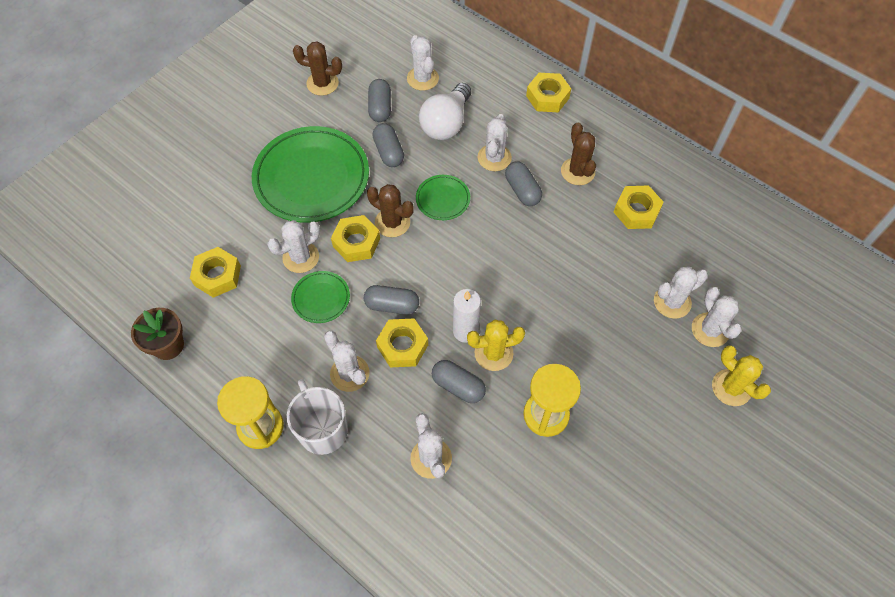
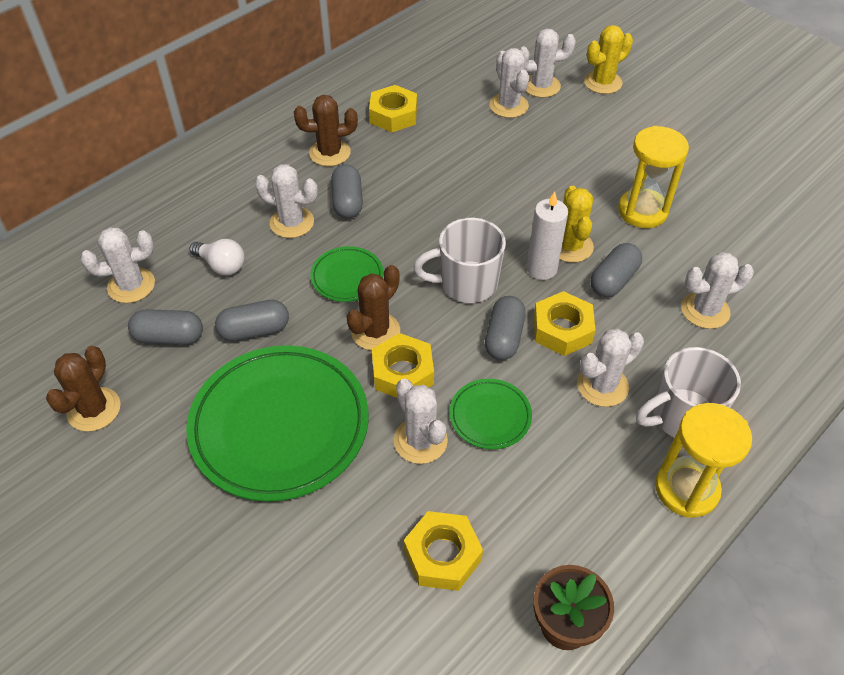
camera: 85 degrees left, 10 degrees down
white light bulb [419,83,471,140] -> white light bulb [189,239,245,275], size x0.59
grey capsule [505,162,542,206] -> grey capsule turned 75 degrees counterclockwise [331,164,363,218]
yellow nut [526,73,571,112] -> none
none -> white mug [413,218,506,303]

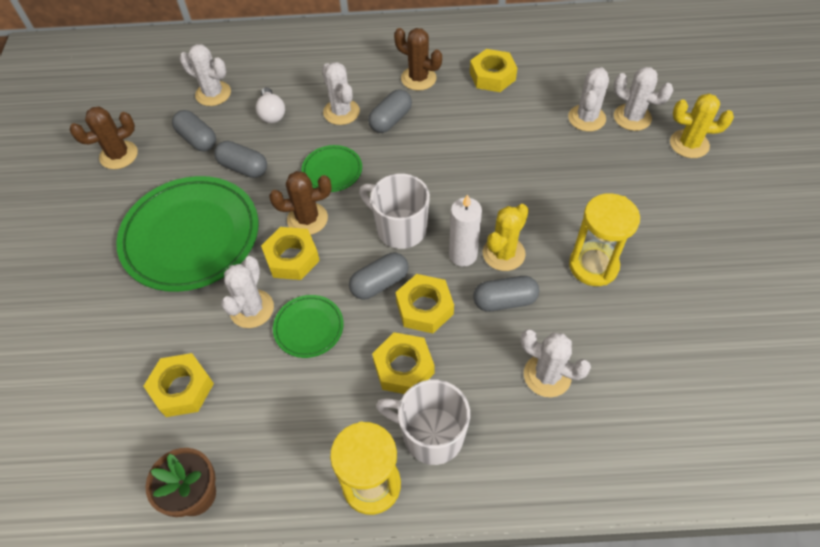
camera: 45 degrees right, 5 degrees up
white cactus [577,328,644,407] -> yellow nut [372,332,434,394]

